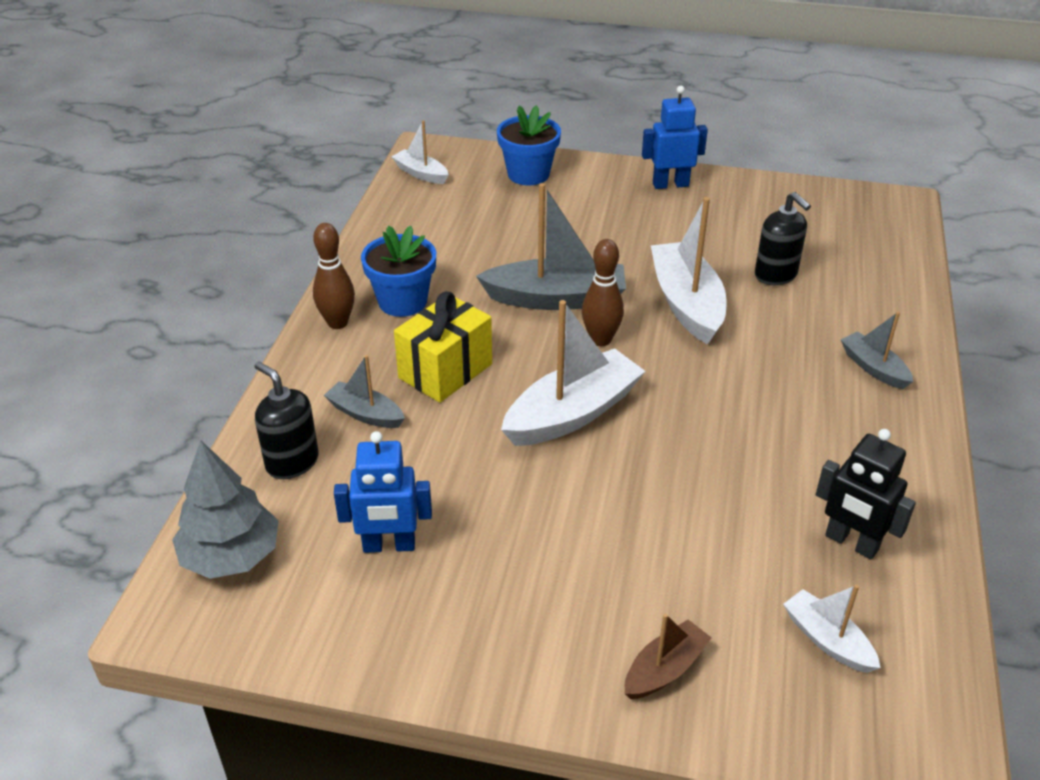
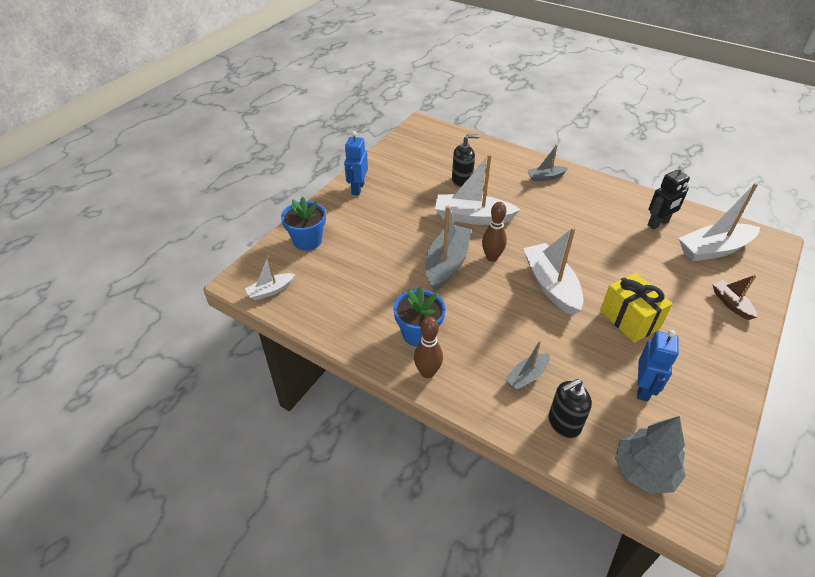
camera: 70 degrees left, 5 degrees up
yellow gift [394,292,492,403] -> yellow gift moved to [600,273,673,343]
white boat [783,585,880,673] -> white boat [679,183,760,261], size x1.86

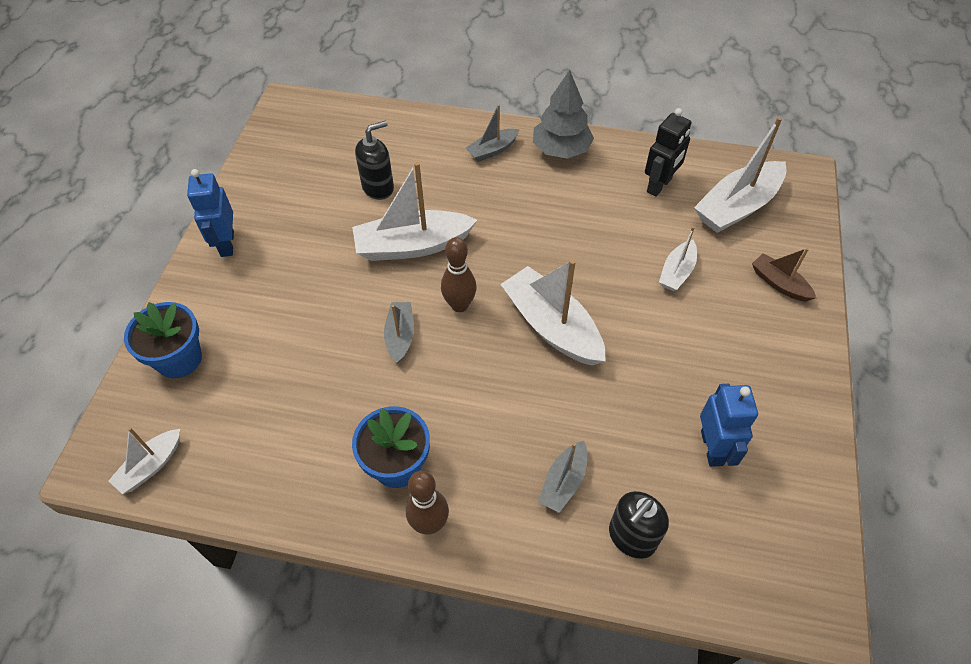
camera: 20 degrees left, 10 degrees up
grey boat [425,206,471,292] -> grey boat [384,302,414,364], size x0.54
yellow gift [600,273,673,343] -> none
grey tree [615,416,686,494] -> grey tree moved to [533,70,594,159]
none -> white boat [659,226,697,291]

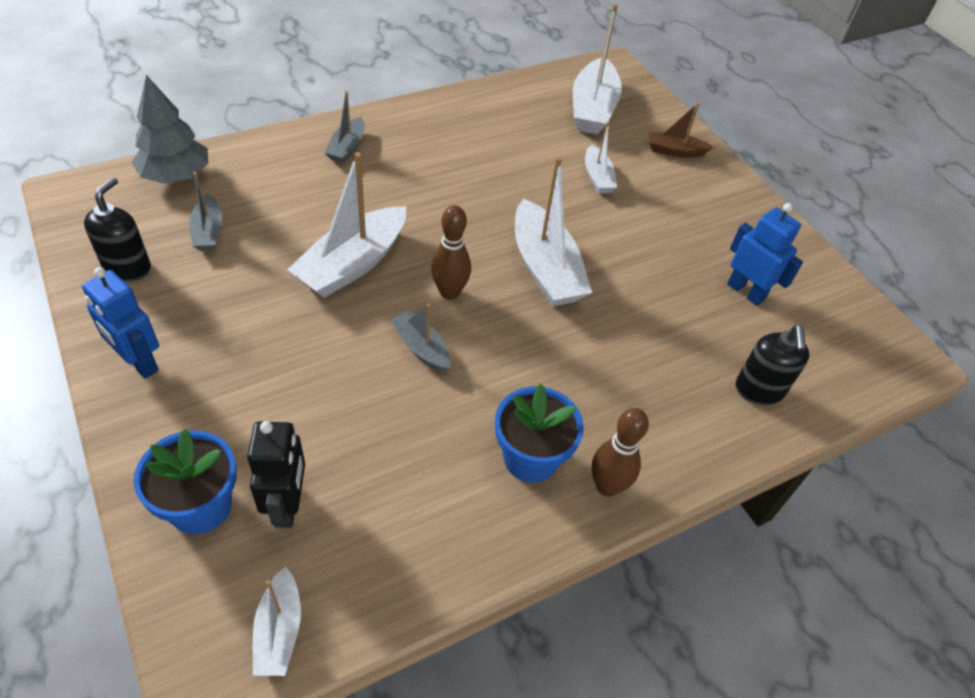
camera: 45 degrees left, 5 degrees down
black soap dispenser [355,120,394,200] -> black soap dispenser moved to [84,177,151,282]
white boat [500,259,606,366] -> white boat turned 120 degrees counterclockwise [515,157,592,307]
grey tree [533,70,594,159] -> grey tree moved to [131,75,208,184]
grey boat [538,441,587,513] -> grey boat moved to [189,172,222,251]
black robot [645,108,691,197] -> black robot moved to [247,421,305,528]

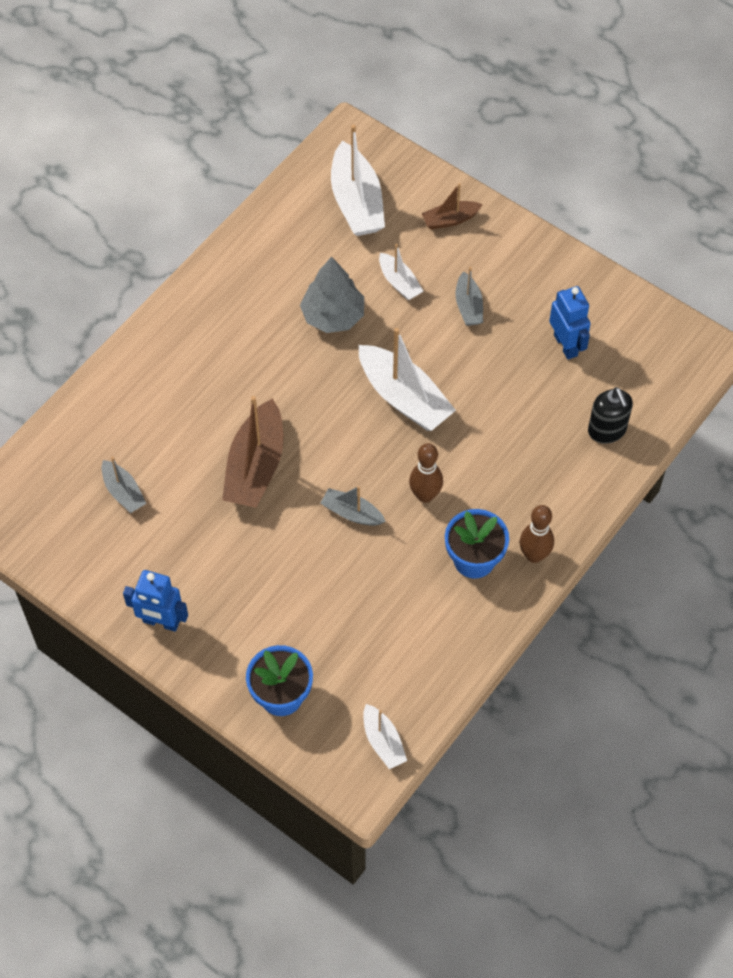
camera: 20 degrees left, 10 degrees up
black soap dispenser [84,177,151,282] -> none
grey tree [131,75,208,184] -> grey tree moved to [300,256,364,333]
black robot [247,421,305,528] -> none
white boat [287,152,406,298] -> brown boat [222,396,283,508]
grey boat [325,91,364,163] -> grey boat moved to [455,267,483,326]
brown bowling pin [431,205,471,300] -> brown bowling pin moved to [409,443,443,503]
blue robot [727,203,803,306] -> blue robot turned 45 degrees clockwise [549,286,591,359]

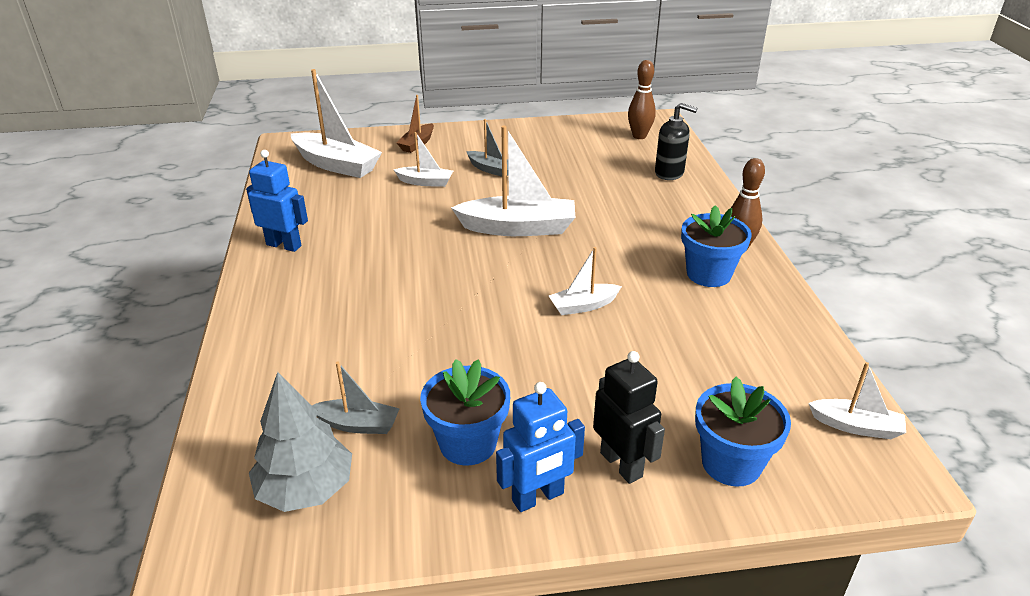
camera: 45 degrees left, 25 degrees down
brown boat [222,396,283,508] -> none
grey tree [300,256,364,333] -> grey tree moved to [249,372,352,512]
grey boat [321,486,386,526] -> white boat [549,247,622,315]
brown bowling pin [409,443,443,503] -> brown bowling pin moved to [628,60,656,139]
blue robot [549,286,591,359] -> blue robot moved to [246,150,308,252]
none -> blue flower pot [420,359,510,465]
none -> black robot [593,351,665,484]

